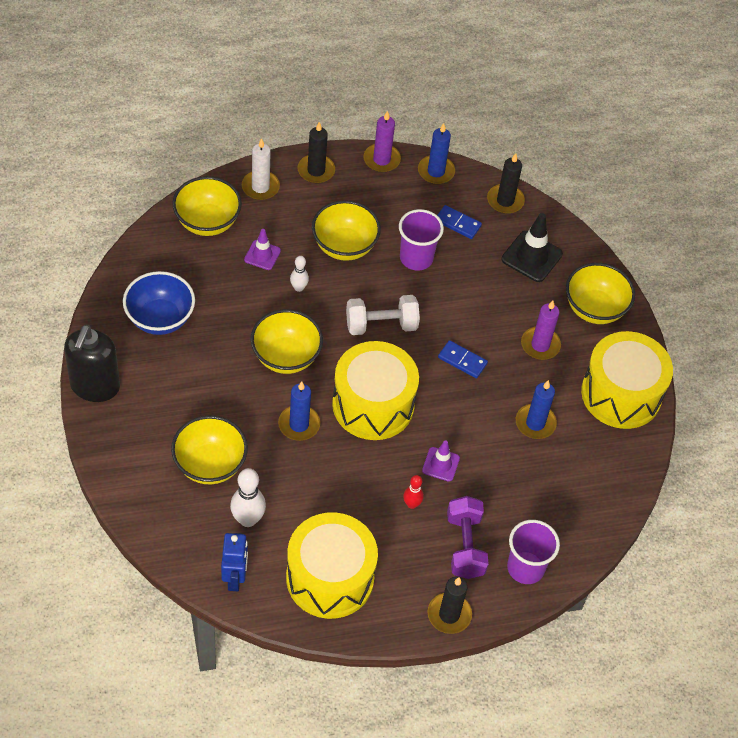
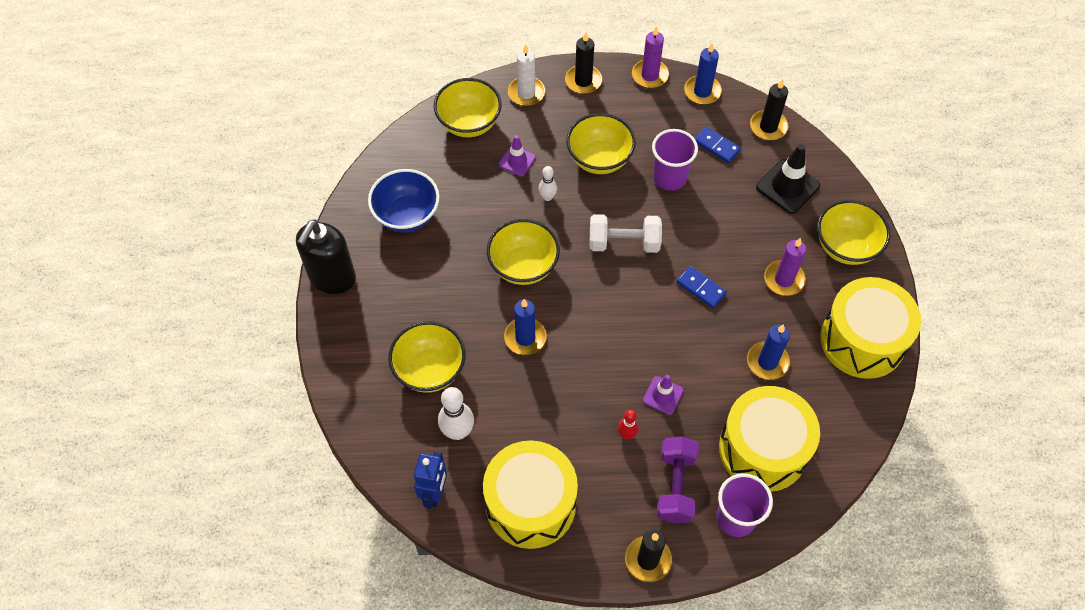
camera: 15 degrees right, 5 degrees up
yellow drum [332,341,419,440] -> yellow drum moved to [719,386,820,492]

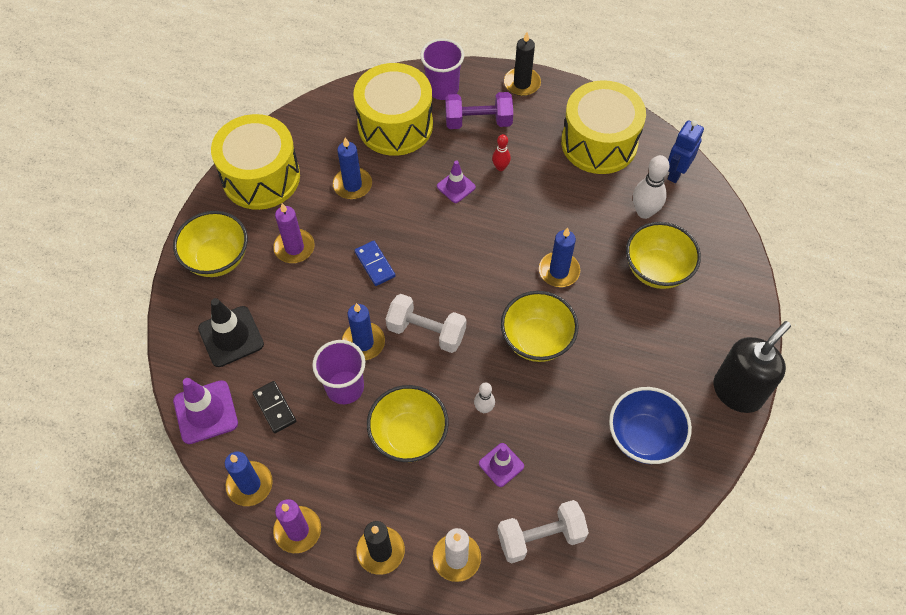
camera: 160 degrees left, 0 degrees up
yellow bowl [434,78,502,137] -> white dumbbell [497,500,589,563]
purple dumbbell [657,437,699,523] -> purple dumbbell turned 60 degrees clockwise [445,92,513,129]
blue domino [695,126,741,163] -> black domino [253,381,296,433]
black candle [750,79,788,140] -> purple traffic cone [173,378,238,444]
none -> blue candle [342,303,385,360]

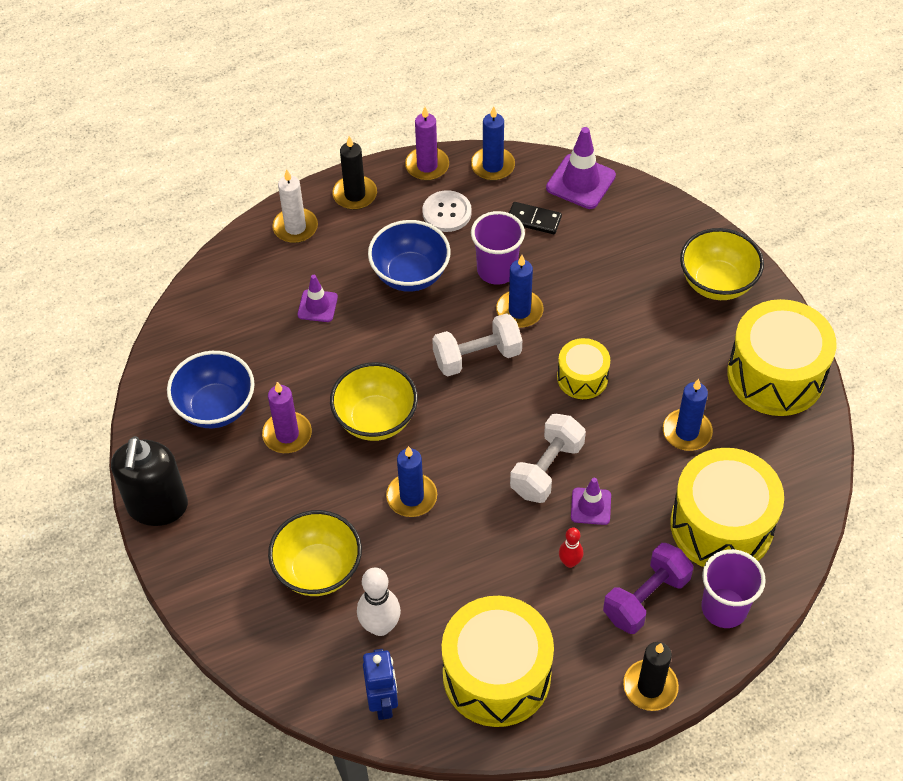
camera: 140 degrees right, 5 degrees down
black traffic cone [198,298,264,367] -> none
purple candle [273,203,315,263] -> purple candle moved to [262,382,312,453]
blue domino [355,241,395,286] -> yellow drum [557,338,610,399]
yellow bowl [367,385,449,462] -> blue bowl [368,220,451,292]
white bowling pin [474,382,495,413] -> none
white dumbbell [497,500,589,563] -> white dumbbell moved to [510,414,586,503]
none -> white button [422,190,472,232]

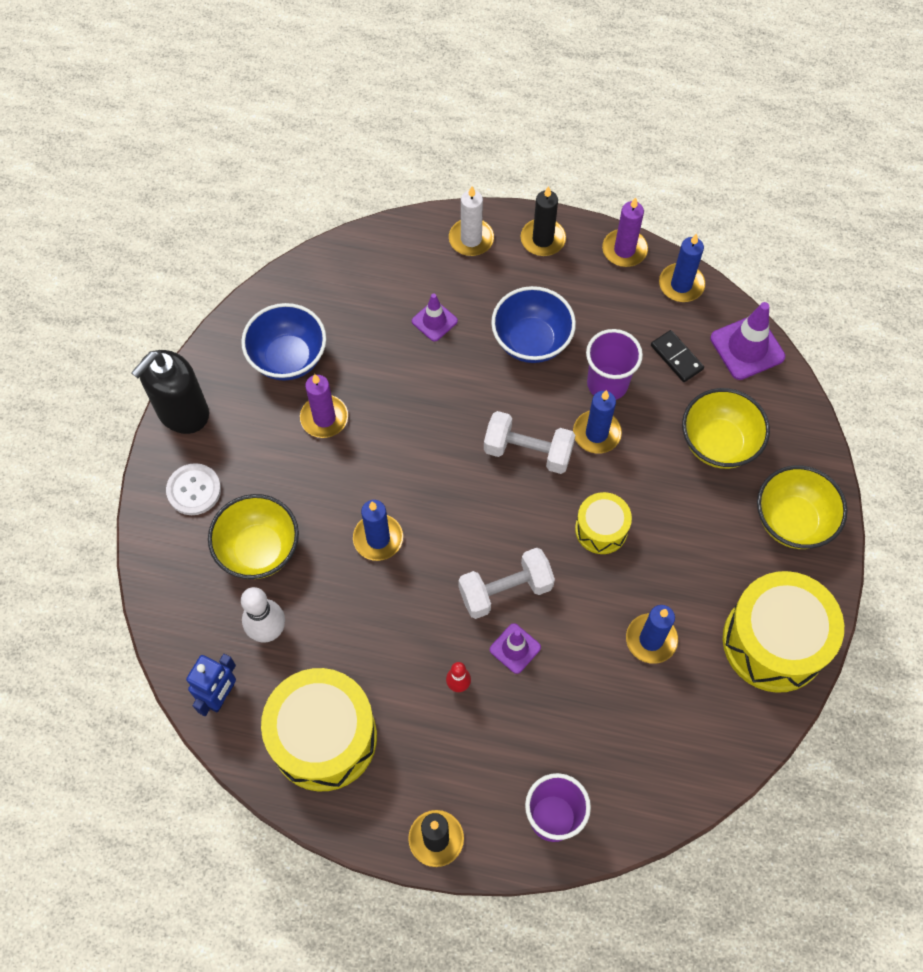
camera: 35 degrees right, 10 degrees up
yellow bowl [330,362,418,441] -> yellow bowl moved to [682,388,770,469]
white button [422,190,472,232] -> white button moved to [166,463,221,515]
purple dumbbell [603,543,693,634] -> none
yellow drum [670,448,784,567] -> none

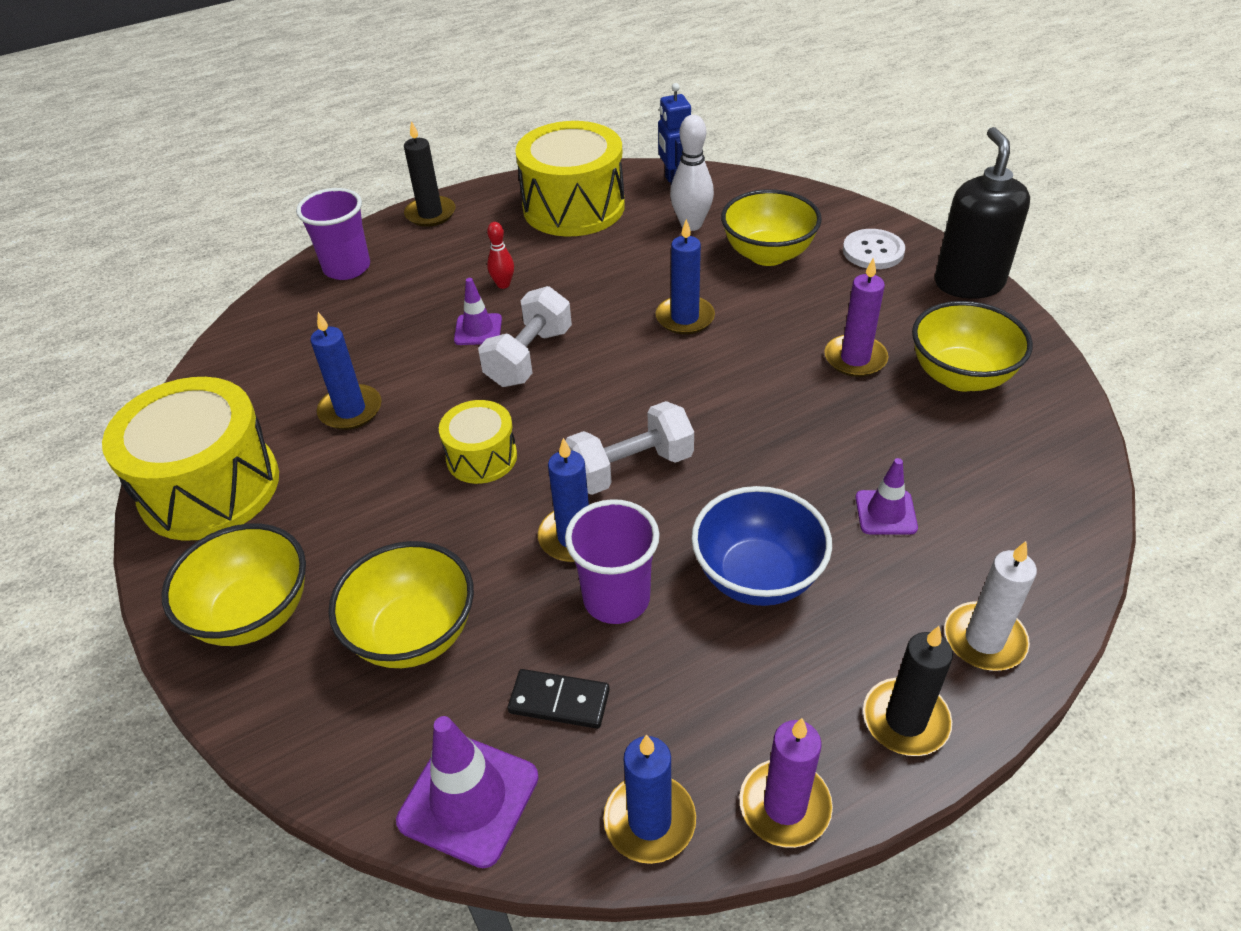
camera: 140 degrees right, 20 degrees down
blue bowl [241,303,326,381] -> yellow bowl [912,301,1033,392]

